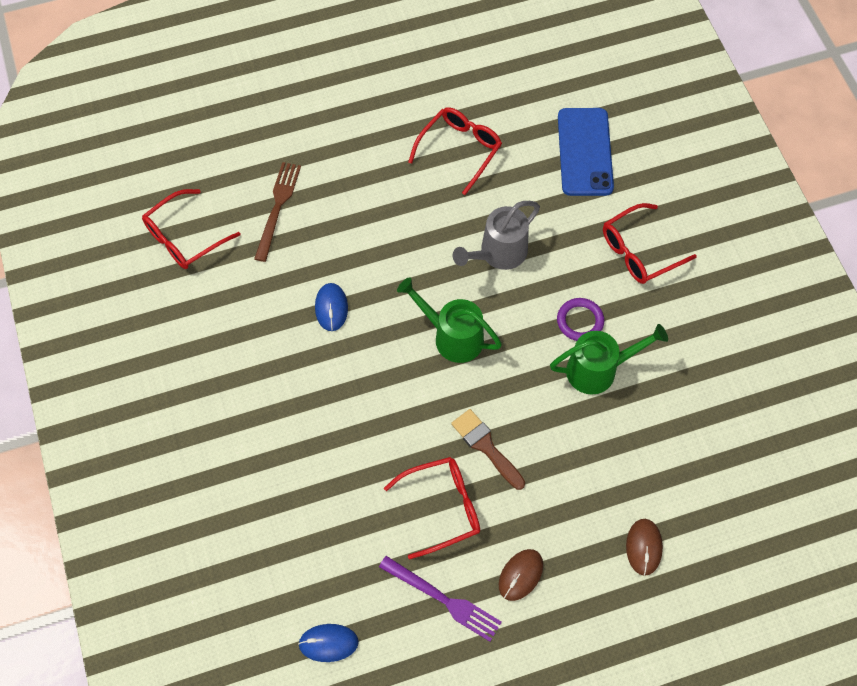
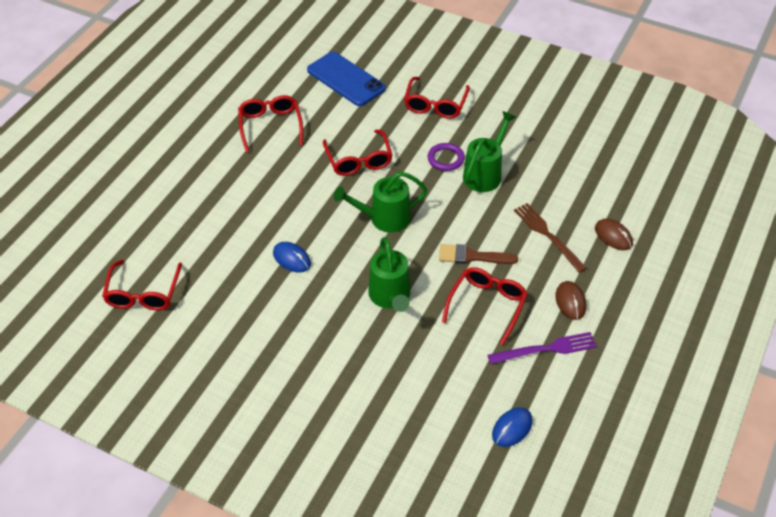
camera: 45 degrees left, 15 degrees down
brown fork [254,162,301,262] -> brown fork moved to [514,203,587,273]
grey watering can [453,201,540,270] -> red glasses [323,129,393,176]
none -> green watering can [368,237,410,312]

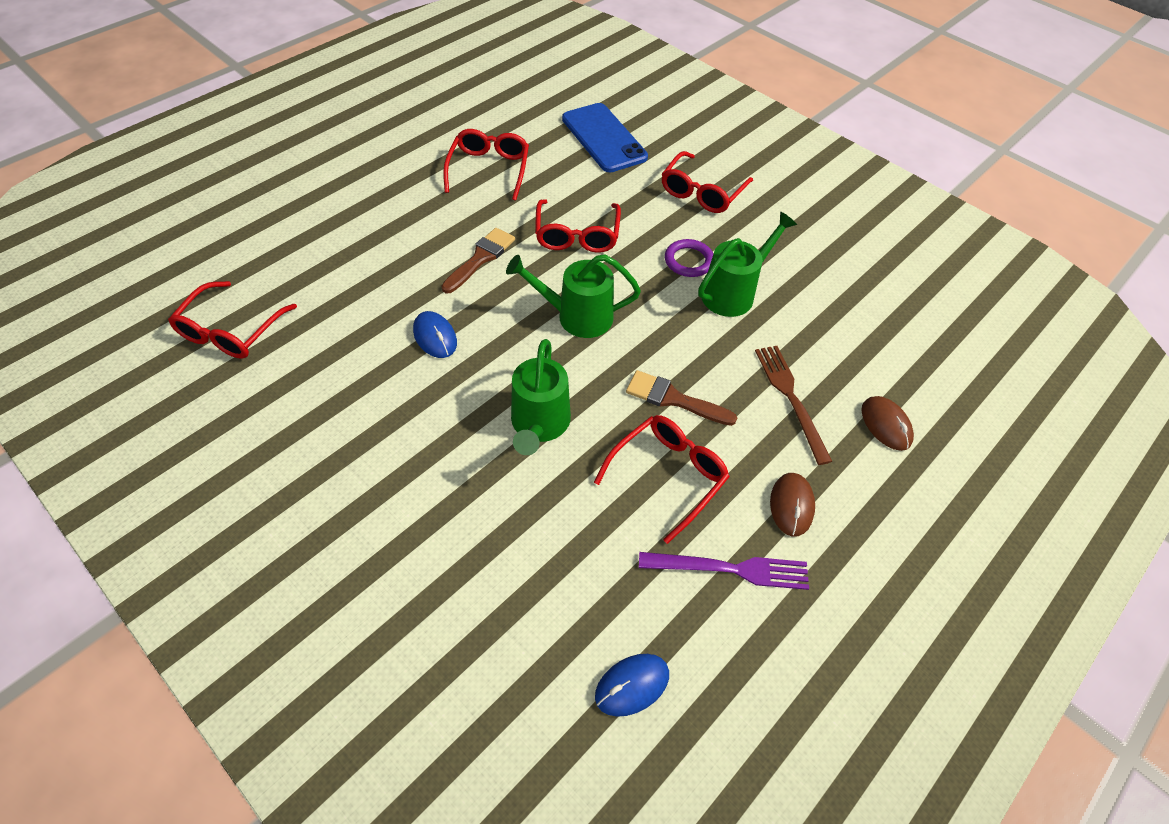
camera: 15 degrees right, 5 degrees up
none -> brown brush [442,228,515,293]

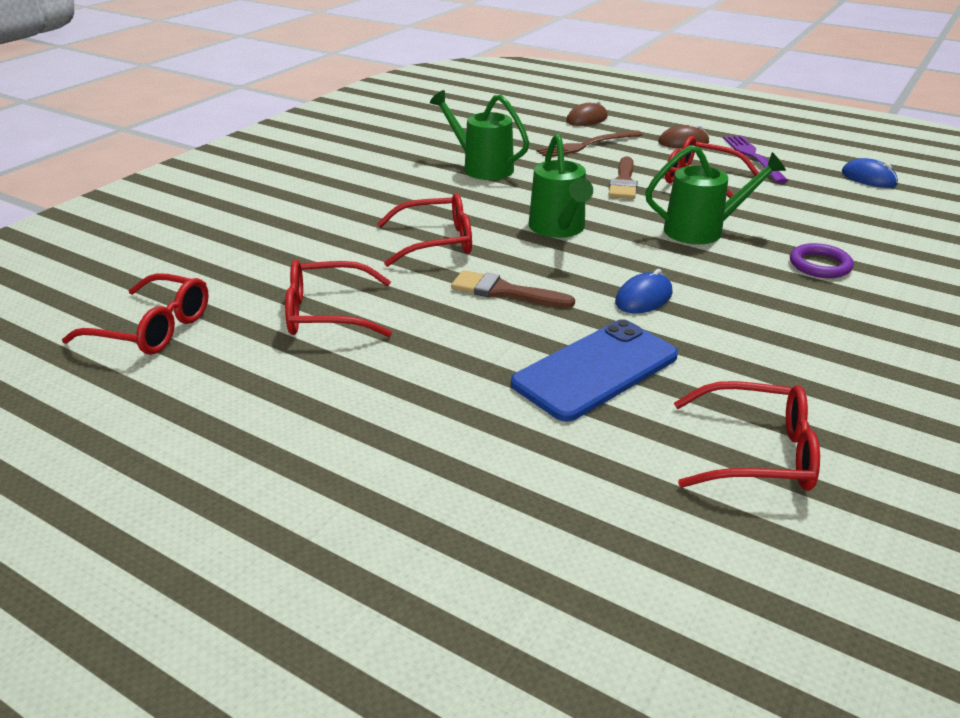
camera: 100 degrees left, 20 degrees down
blue phone [562,103,648,172] -> blue phone moved to [511,319,678,422]
red glasses [662,151,753,213] -> red glasses moved to [62,273,209,355]
purple ring [665,239,713,277] -> purple ring moved to [790,243,854,278]

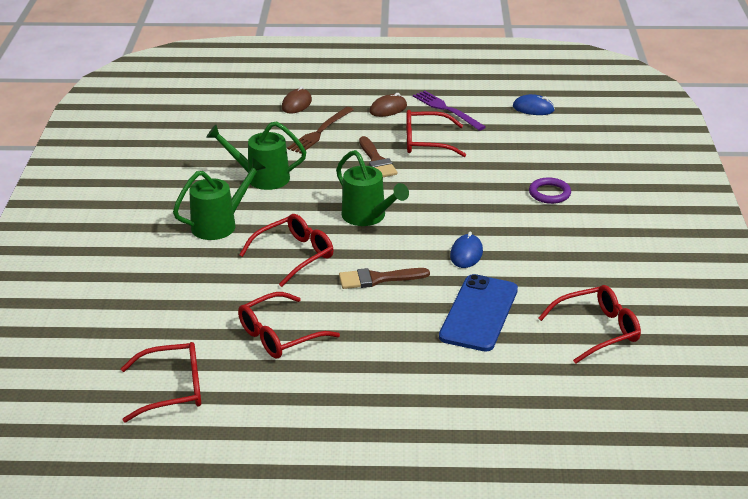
camera: 30 degrees left, 0 degrees up
green watering can [645,145,786,244] -> green watering can moved to [173,157,266,240]

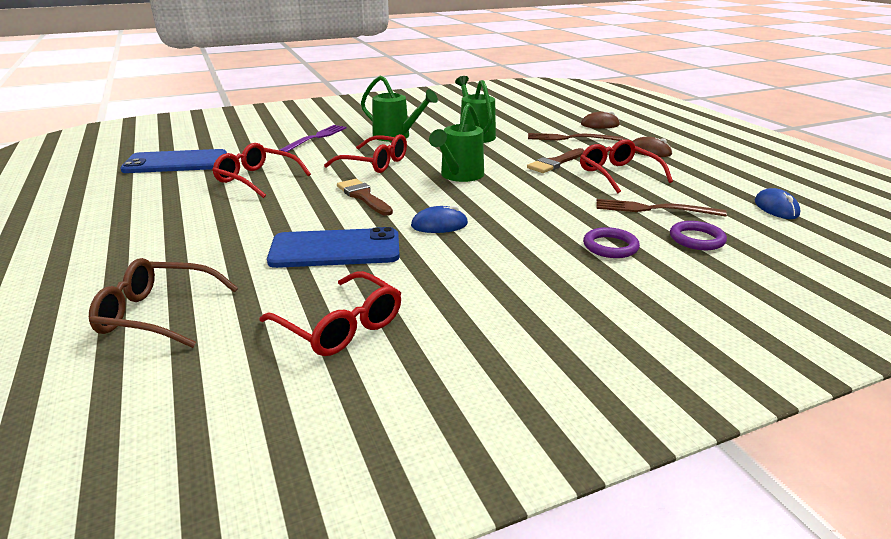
camera: 65 degrees right, 5 degrees down
red glasses [121,342,201,422] -> blue phone [120,149,227,173]
purple fork [413,91,486,131] -> purple fork moved to [280,125,346,152]
none -> brown glasses [89,258,238,348]
none -> brown fork [596,199,727,217]
none -> purple ring [670,221,727,250]

